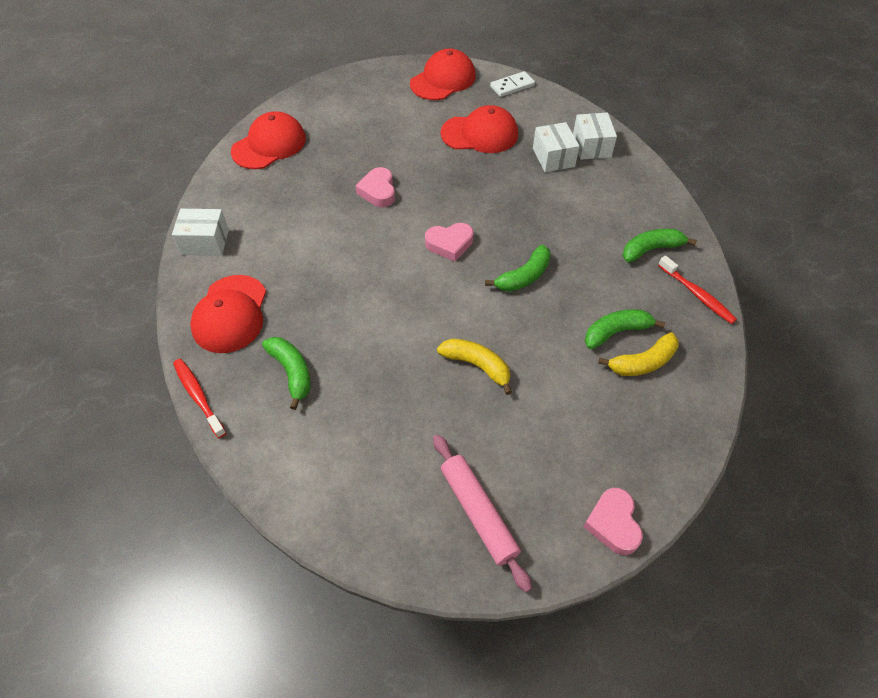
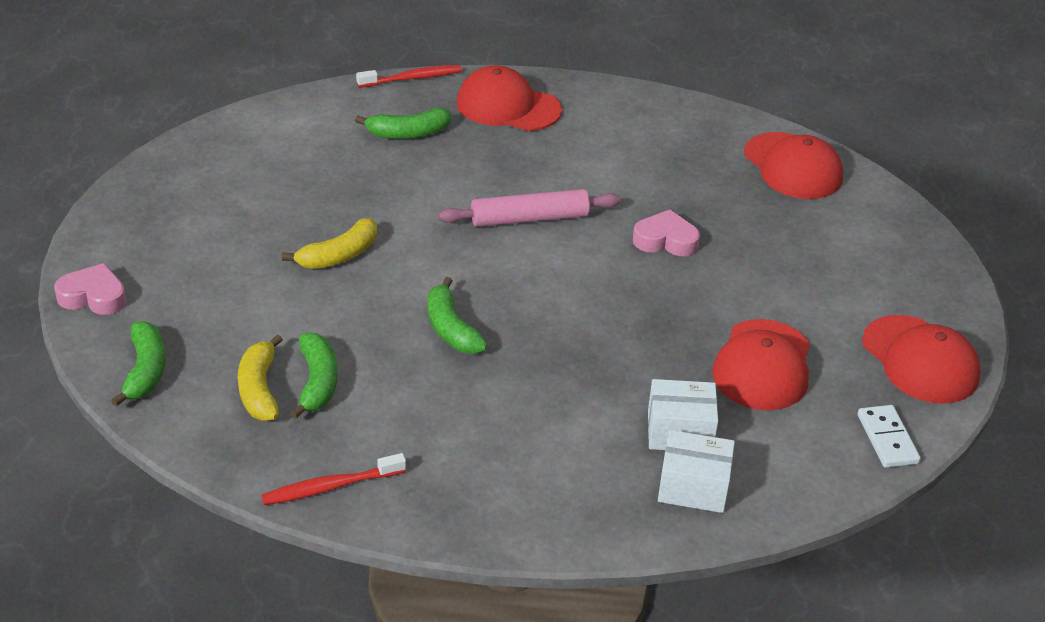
camera: 105 degrees right, 15 degrees down
white box [172,209,229,256] -> none
pink heart [425,223,473,262] -> none
pink rolling pin [433,434,532,592] -> pink rolling pin moved to [438,189,621,227]
green banana [623,229,697,262] -> green banana moved to [111,321,166,407]

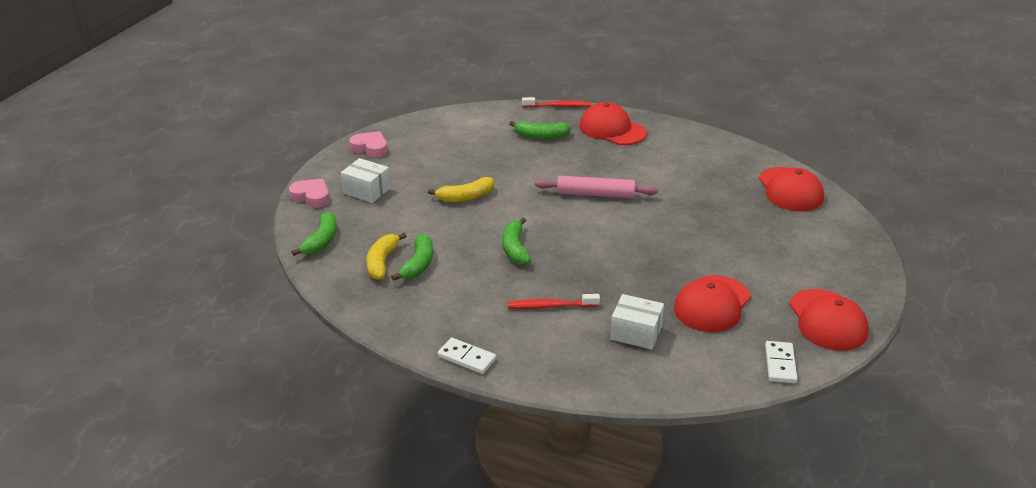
camera: 20 degrees right, 5 degrees down
red toothbrush [261,453,406,505] -> red toothbrush moved to [507,294,600,309]
pink heart [633,210,700,256] -> pink heart moved to [350,131,388,158]
white box [658,430,735,513] -> white box moved to [341,158,390,203]
none -> white domino [438,338,496,374]

